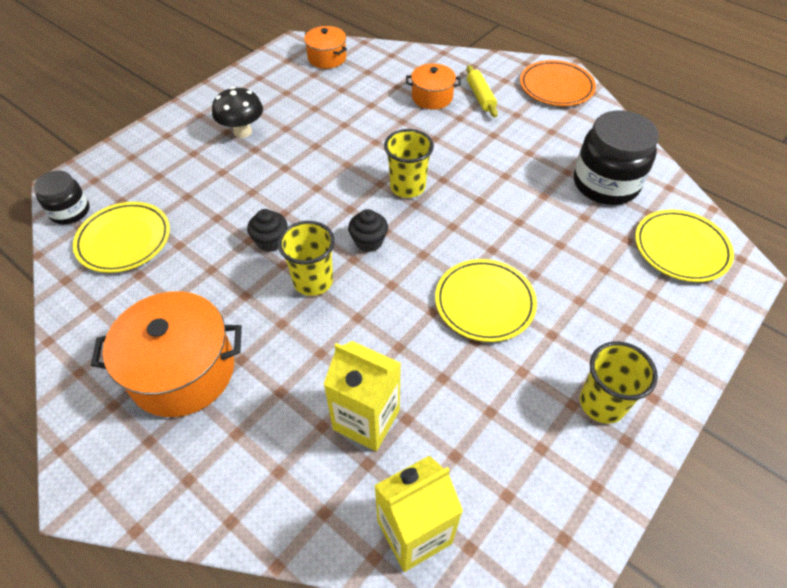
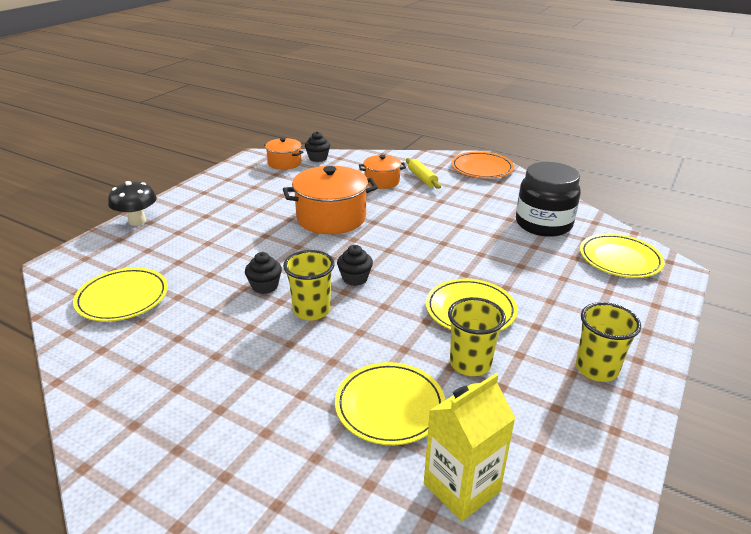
camera: 10 degrees left, 20 degrees down
black jar [34,170,89,224] -> none
orange pot [91,291,242,417] -> orange pot moved to [283,166,378,234]
black mushroom [212,87,263,138] -> black mushroom moved to [108,181,157,226]
yellow carton [323,341,401,451] -> yellow plate [335,362,445,445]
yellow cup [384,129,434,198] -> yellow cup moved to [448,297,506,376]
none -> black cupcake [305,132,330,162]

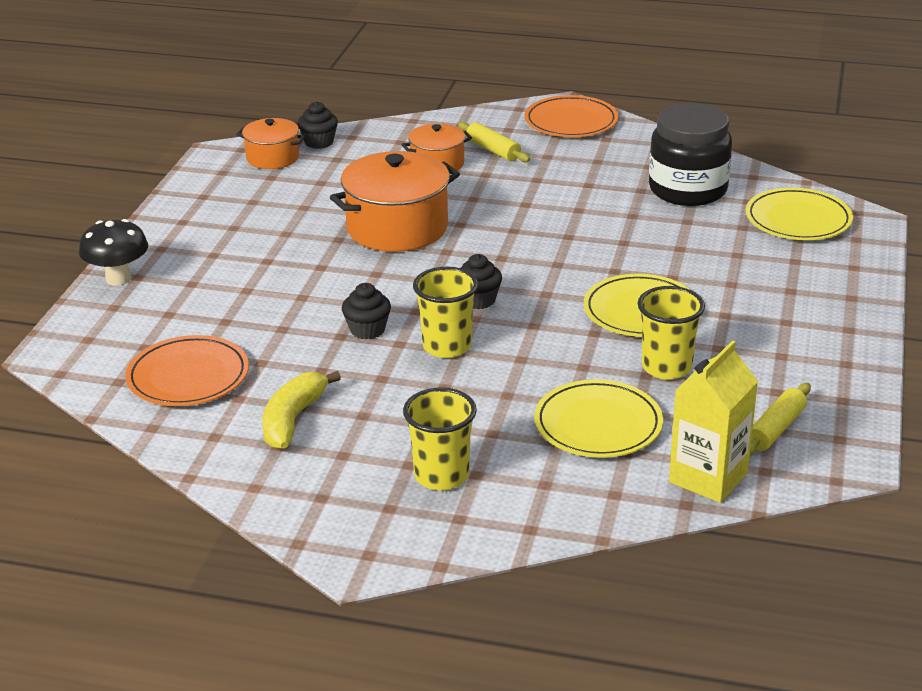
camera: 15 degrees left, 0 degrees up
yellow plate [73,268,168,322] -> orange plate [125,335,249,406]
yellow cup [576,302,641,382] -> yellow cup moved to [403,387,477,491]
none -> yellow banana [262,371,341,450]
none -> yellow rolling pin [750,383,811,456]

